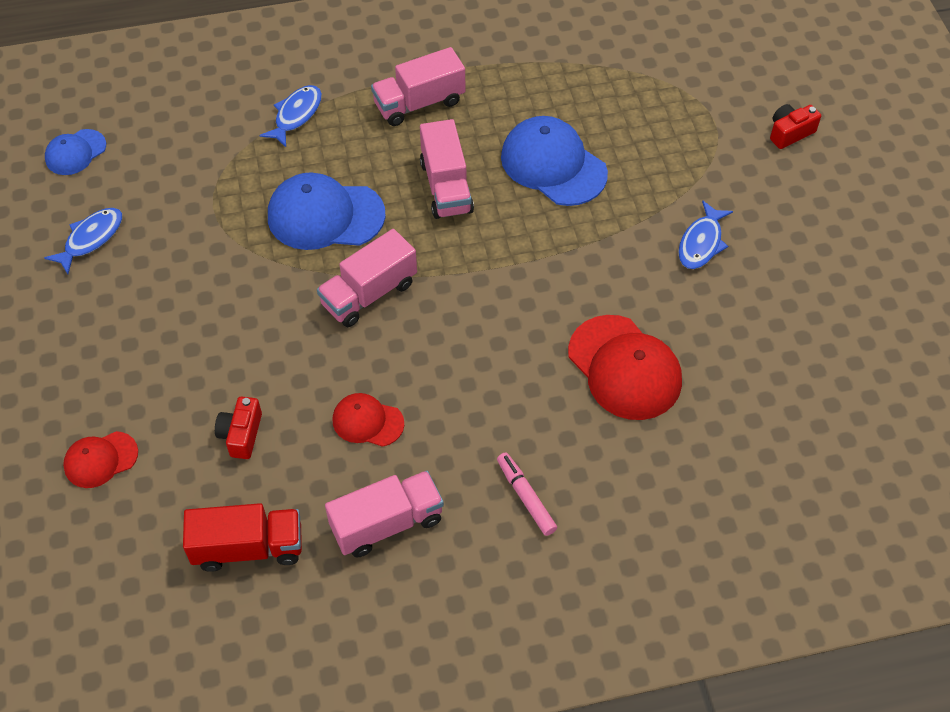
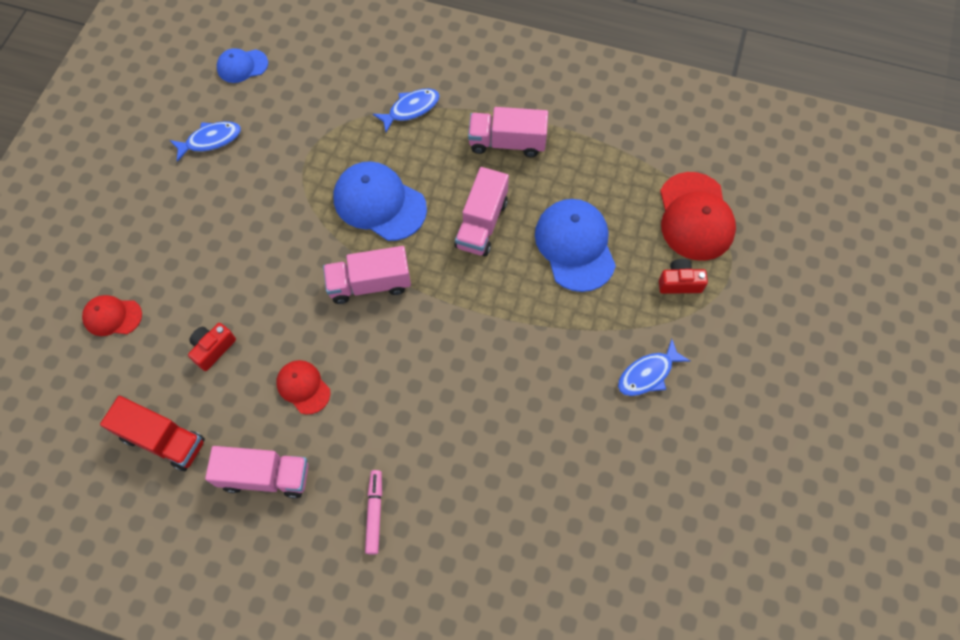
camera: 30 degrees right, 10 degrees up
red cap [568,315,682,420] -> red cap moved to [660,172,736,261]
red camera [770,104,821,149] -> red camera moved to [659,259,708,294]

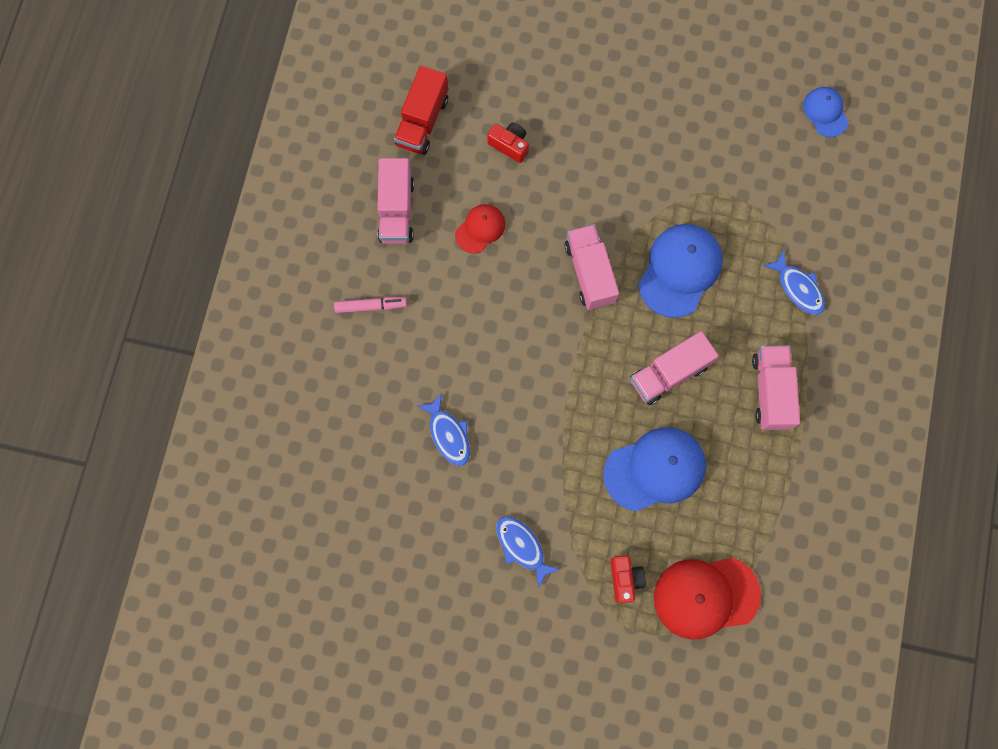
camera: 85 degrees right, 10 degrees up
red cap [82,295,142,336] -> none
blue fish [170,121,241,161] -> blue fish moved to [418,393,470,466]
pink truck [455,167,509,256] -> pink truck turned 45 degrees counterclockwise [631,331,719,405]

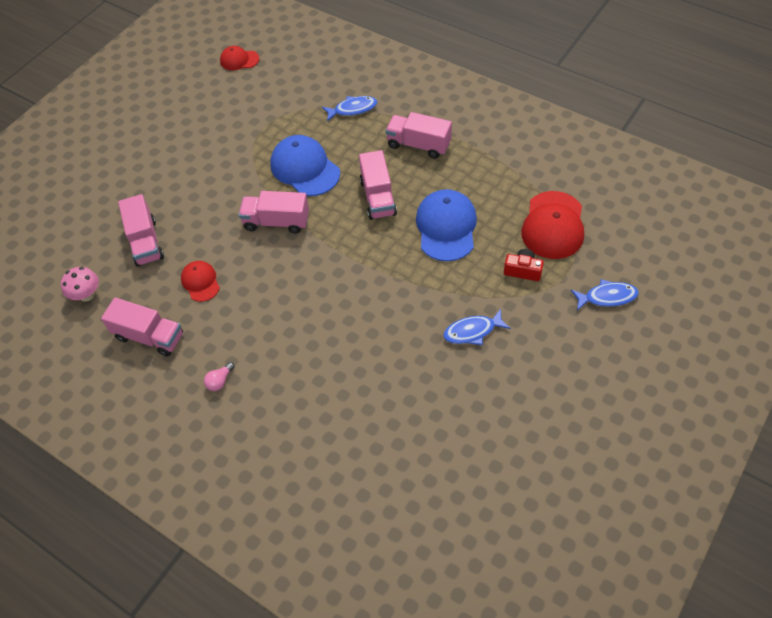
camera: 65 degrees left, 20 degrees down
pink marker [334,297,407,313] -> pink light bulb [204,362,234,391]
red truck [394,66,448,155] -> pink mushroom [61,267,99,302]
blue fish [418,393,470,466] -> blue fish moved to [571,279,639,310]
red camera [487,122,529,163] -> pink truck [118,194,164,266]
blue cap [803,87,849,137] -> red cap [220,46,259,70]

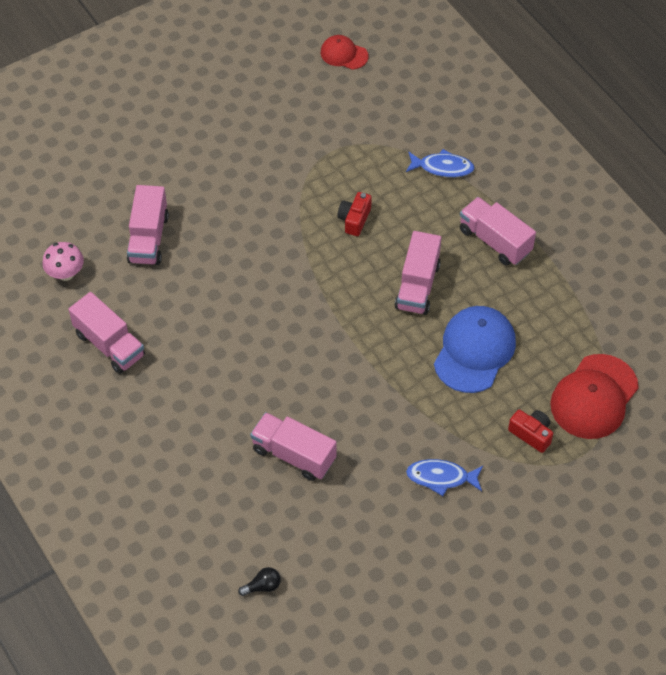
camera: 20 degrees right, 0 degrees up
red cap [181,261,220,302] -> none
pink light bulb [204,362,234,391] -> none
pink truck [239,191,309,234] -> pink truck moved to [250,412,336,481]
blue cap [271,135,340,196] -> red camera [337,192,372,236]
blue fish [571,279,639,310] -> none
none -> black light bulb [238,567,281,596]

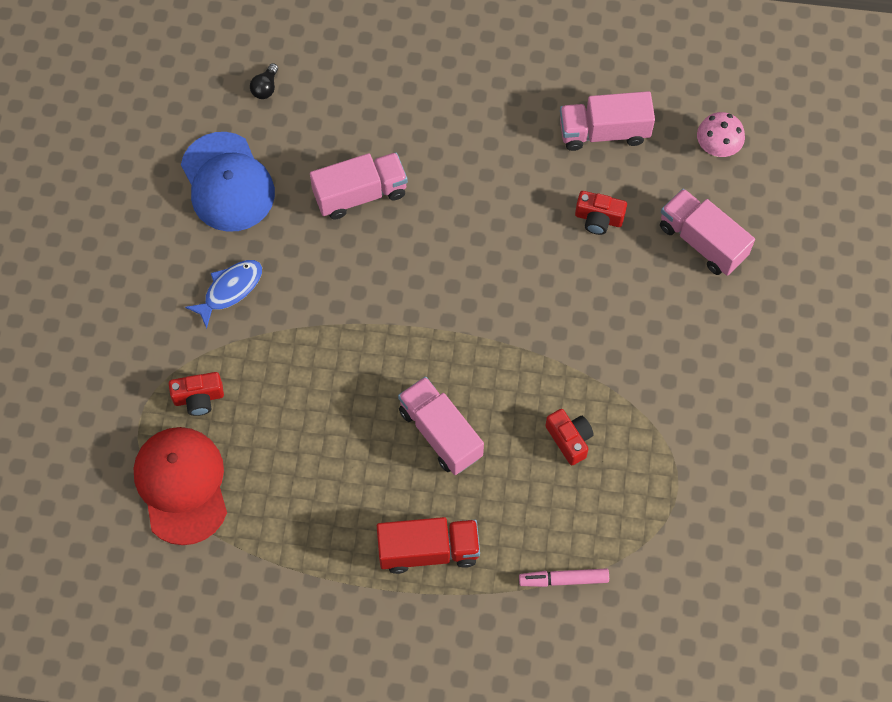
camera: 130 degrees right, 10 degrees up
red cap [321,35,368,70] -> none
blue fish [406,149,475,177] -> pink marker [519,568,609,587]
blue cap [434,306,516,393] -> blue cap moved to [181,132,275,232]
pink truck [460,197,536,266] -> red truck [377,517,480,574]
none -> red camera [575,191,627,235]

